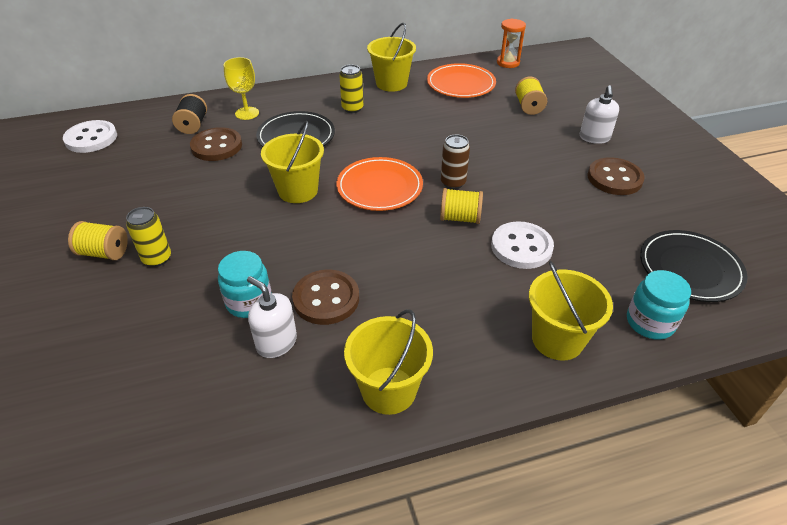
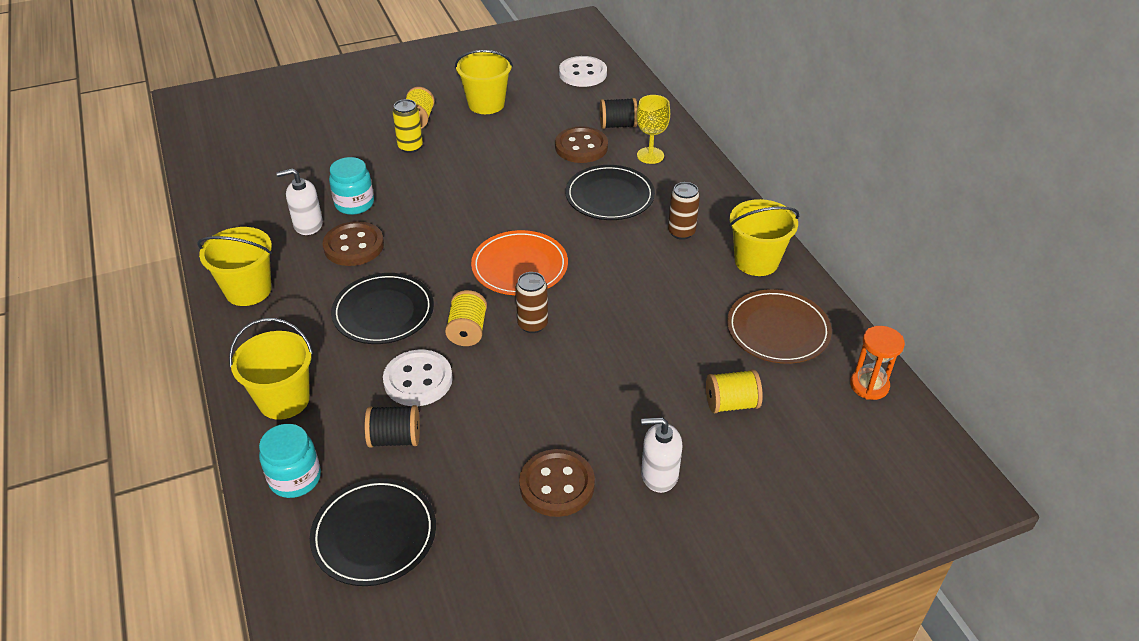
camera: 85 degrees right, 0 degrees up
white soap dispenser [247,276,297,358] -> white soap dispenser turned 135 degrees counterclockwise [276,168,323,235]
yellow bucket [261,121,324,203] -> yellow bucket moved to [455,50,513,114]
yellow can [339,65,363,113] -> brown can [668,182,700,240]
orange plate [427,63,496,98] -> brown plate [727,289,832,364]
none -> black plate [331,273,434,344]
none -> black spool [365,405,420,448]

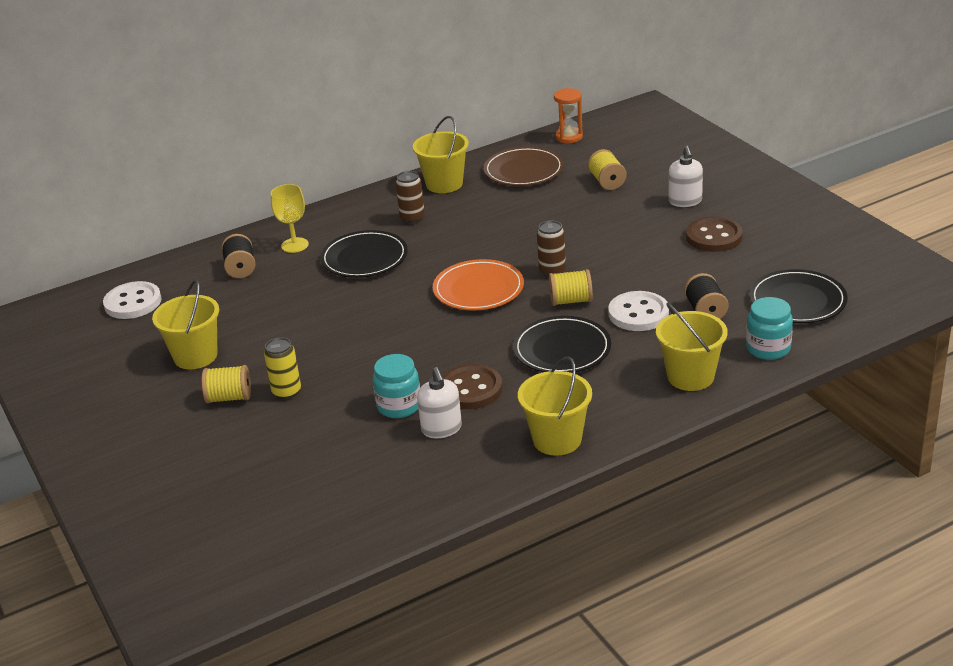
camera: 95 degrees left, 10 degrees down
brown button [555,126,608,163] -> none

